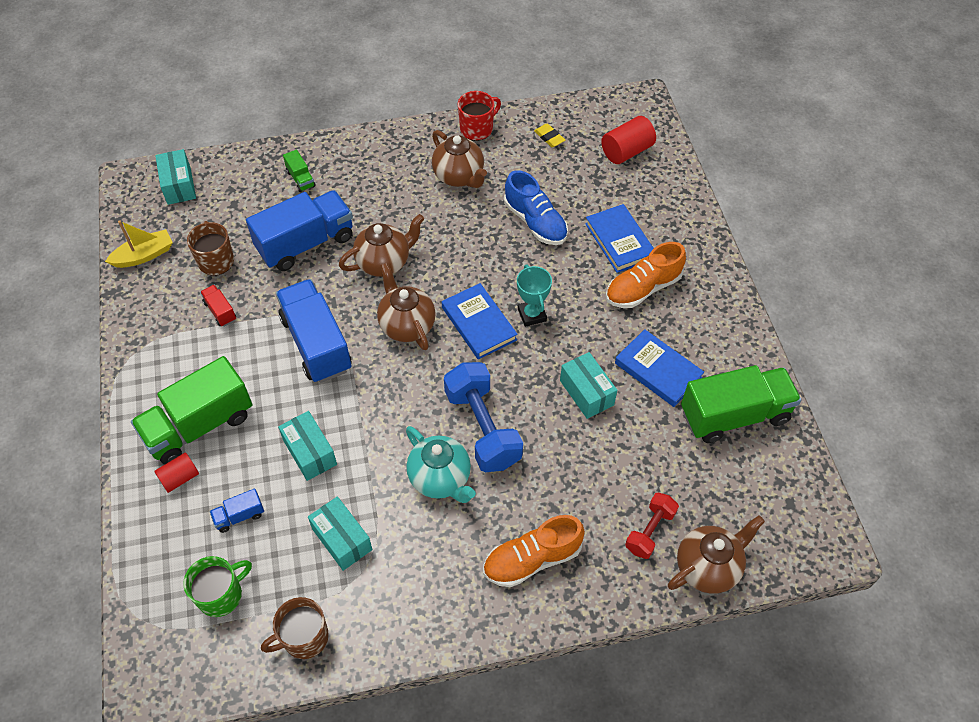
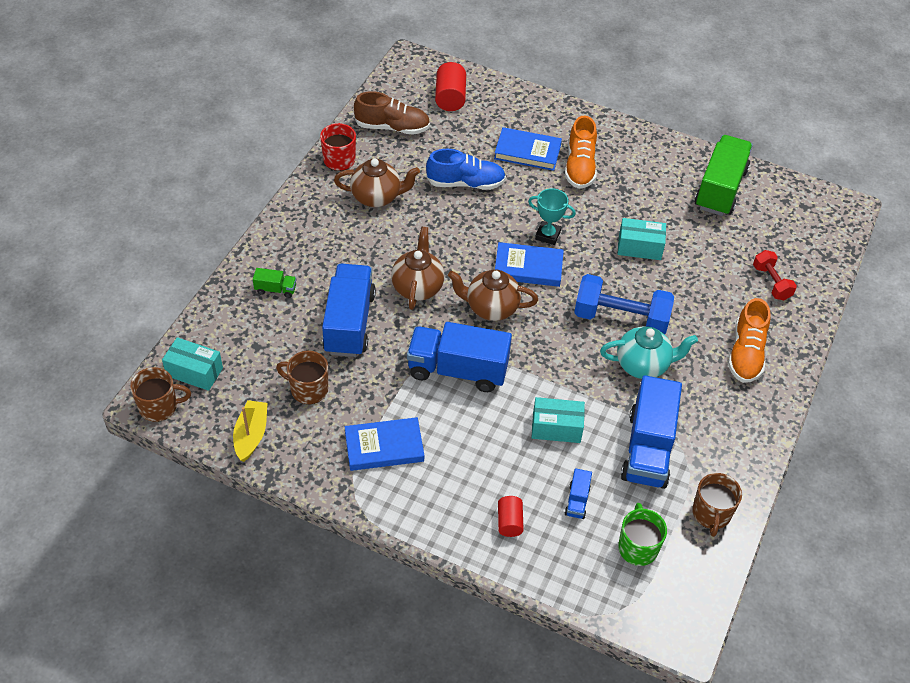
camera: 55 degrees left, 5 degrees down
green truck [131,356,253,465] -> none
red truck [200,285,236,327] -> none
turquoise box [308,496,372,571] -> blue truck [621,375,682,489]
yellow eraser [534,124,565,147] -> brown shoe [354,91,430,135]
blue book [615,329,704,407] -> blue book moved to [345,417,424,471]
brown teapot [668,516,765,594] -> none
none -> brown mug [130,367,191,422]

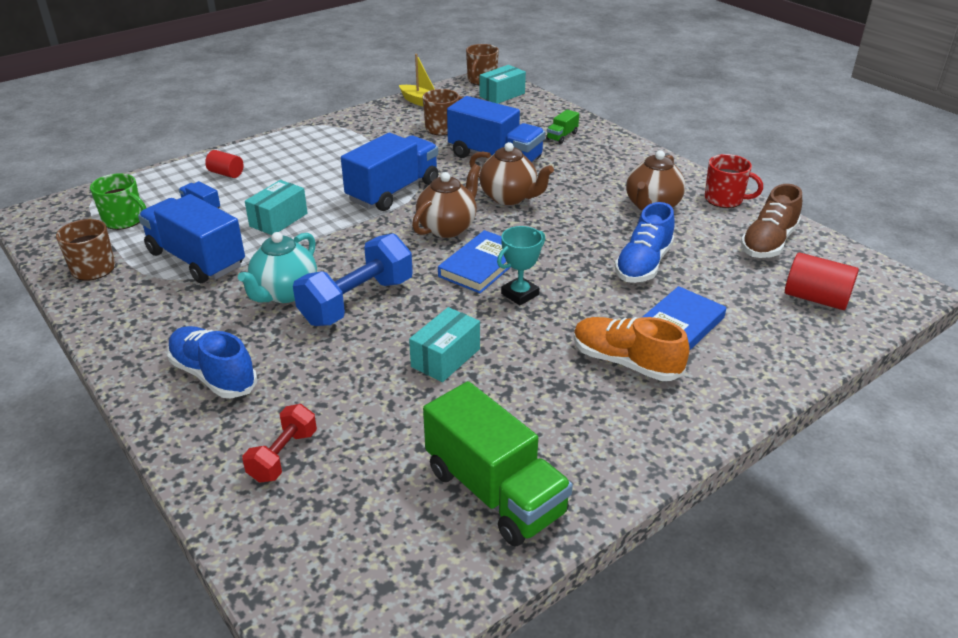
camera: 120 degrees right, 15 degrees down
blue book [345,417,424,471] -> none
orange shoe [728,298,770,383] -> blue shoe [167,326,257,398]
red dumbbell [753,250,797,300] -> red dumbbell turned 75 degrees counterclockwise [242,404,317,483]

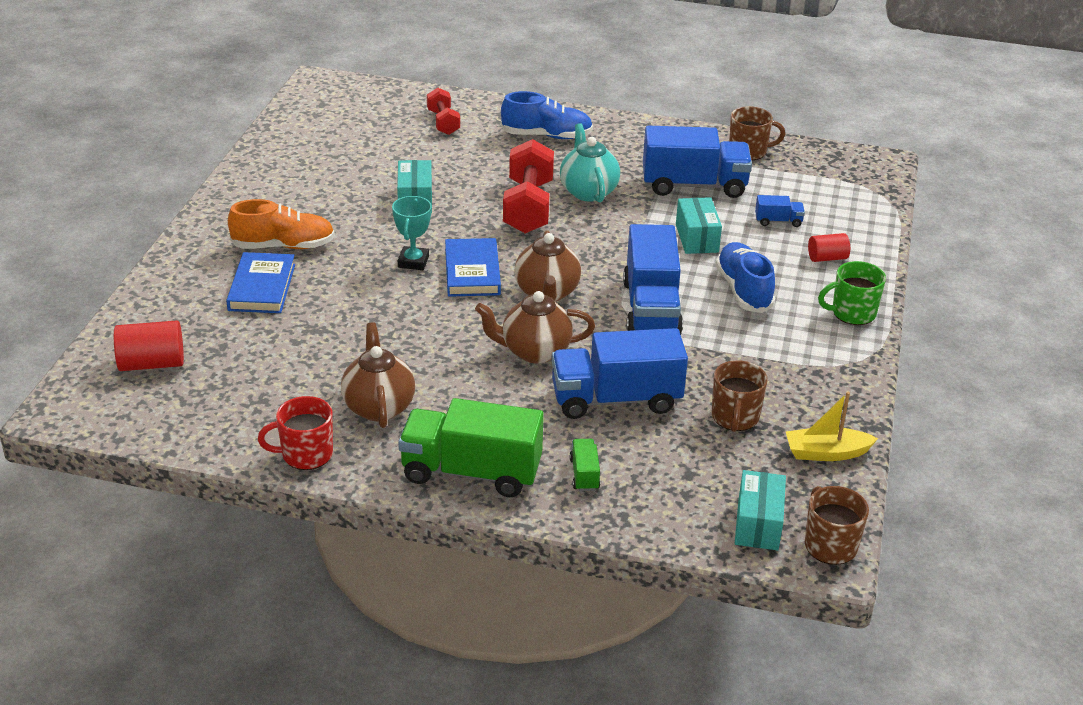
camera: 140 degrees right, 0 degrees up
green mug [90,173,146,230] -> green mug moved to [818,261,886,325]
blue dumbbell [293,233,413,326] -> red dumbbell [503,139,554,233]
green truck [423,381,573,546] -> green truck moved to [398,398,544,497]
blue shoe [615,202,675,283] -> blue shoe moved to [715,242,775,313]
brown shoe [741,184,802,258] -> none

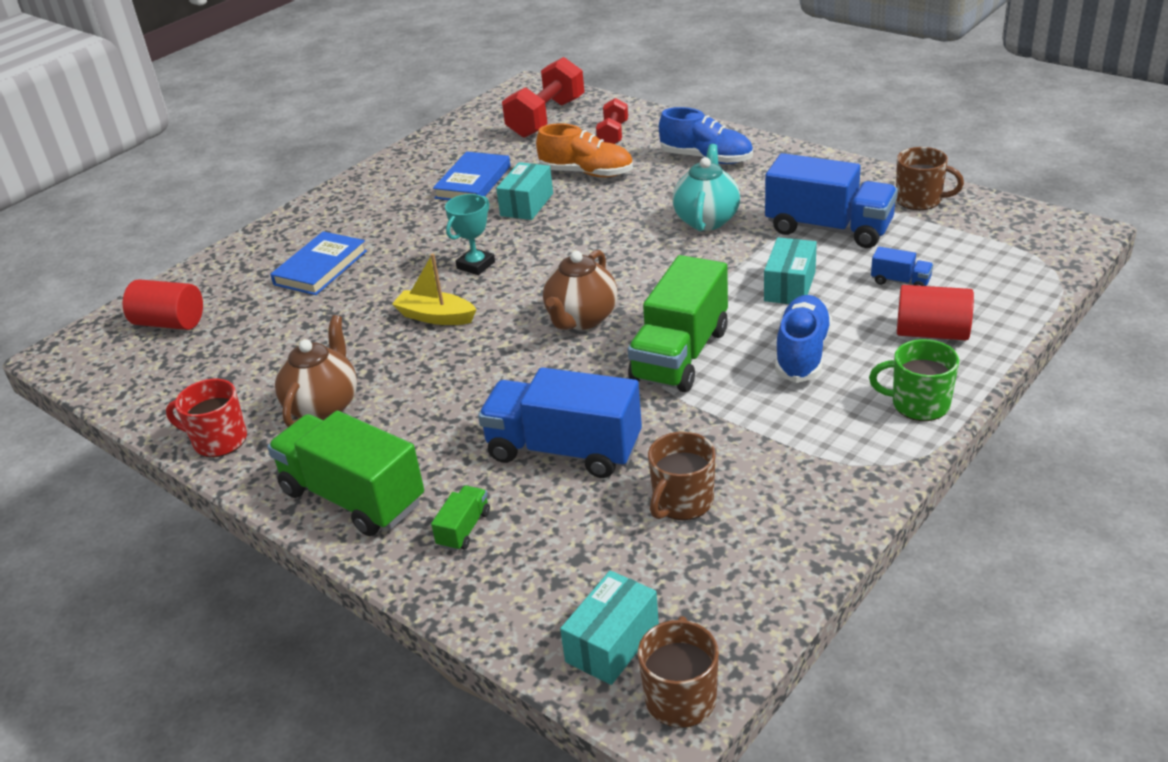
camera: 30 degrees right, 0 degrees up
orange shoe [228,199,335,249] -> orange shoe moved to [536,124,633,177]
blue book [445,238,501,297] -> blue book moved to [433,152,511,200]
brown teapot [475,291,595,364] -> none
red dumbbell [503,139,554,233] -> red dumbbell moved to [502,57,584,138]
blue truck [623,224,683,335] -> green truck [628,255,728,392]
yellow boat [786,392,878,461] -> yellow boat moved to [392,253,477,325]
red cylinder [808,233,850,262] -> red cylinder [897,285,974,340], size x1.58

